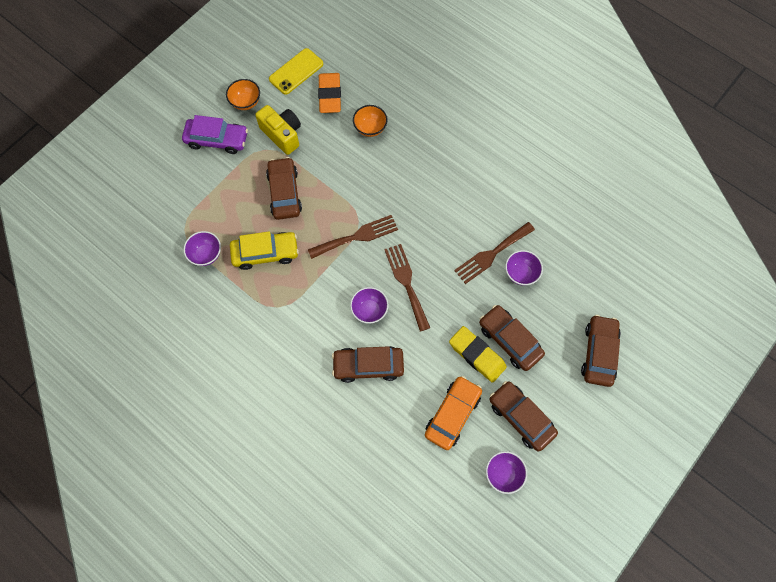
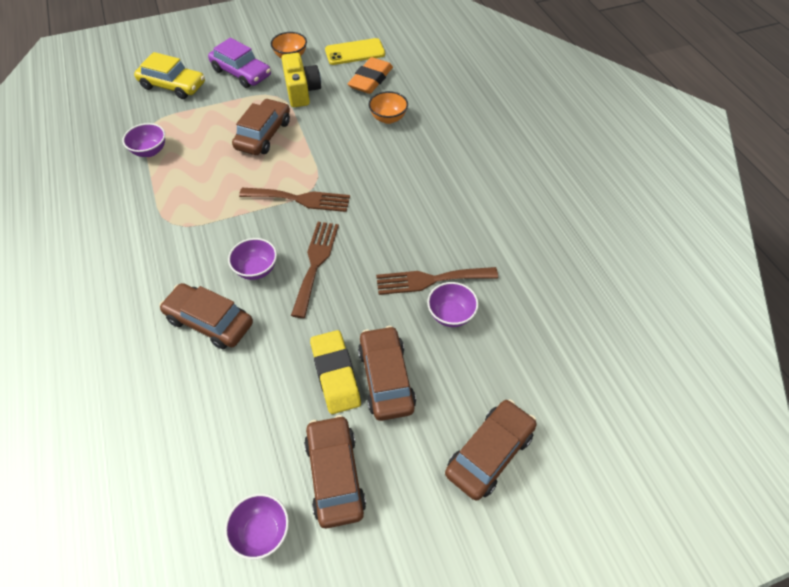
camera: 30 degrees right, 15 degrees down
yellow car [230,231,299,270] -> yellow car moved to [134,52,205,99]
orange car [425,376,482,450] -> none

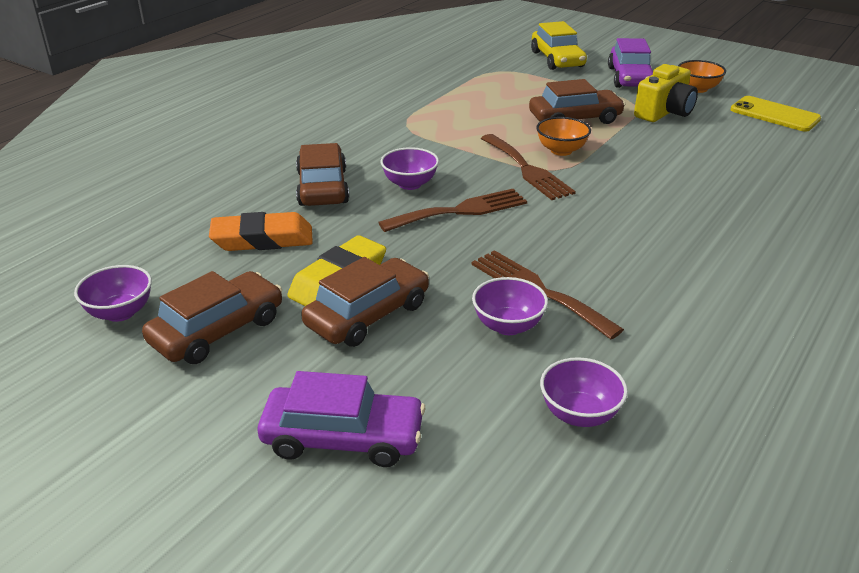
camera: 55 degrees right, 20 degrees down
purple bowl [123,123,165,157] -> purple bowl moved to [540,357,628,427]
orange eraser [348,57,393,94] -> orange eraser moved to [209,212,313,251]
orange bowl [369,91,408,124] -> orange bowl moved to [536,117,591,156]
brown car [445,399,537,501] -> purple car [258,371,425,467]

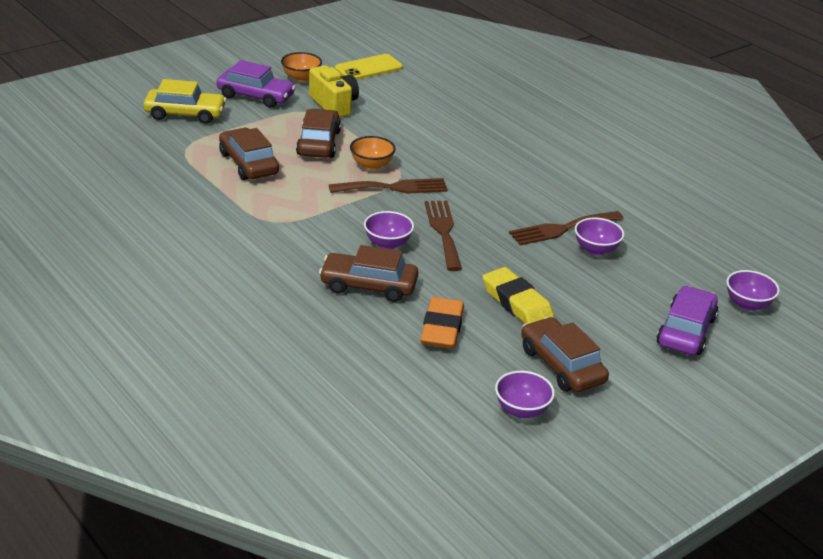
camera: 75 degrees left, 0 degrees up
brown car [301,257,429,347] -> brown car moved to [219,128,279,180]
purple bowl [540,357,628,427] -> purple bowl moved to [726,270,780,311]

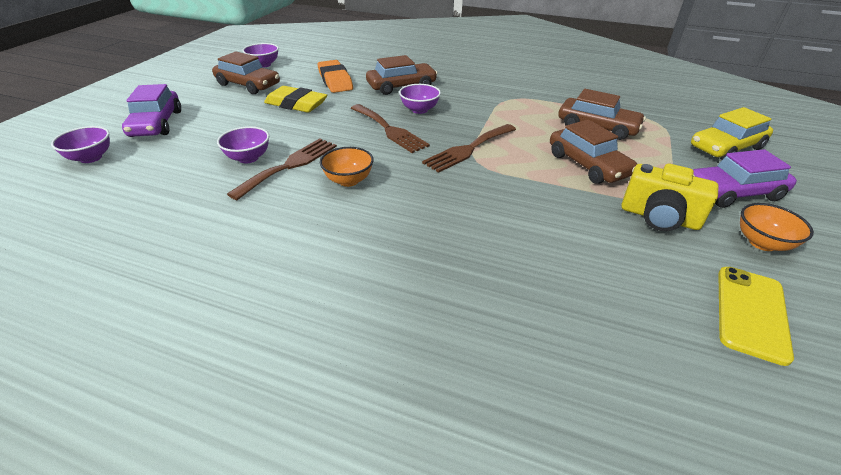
camera: 150 degrees right, 5 degrees up
orange bowl [350,136,396,170] -> orange bowl moved to [320,147,374,187]

